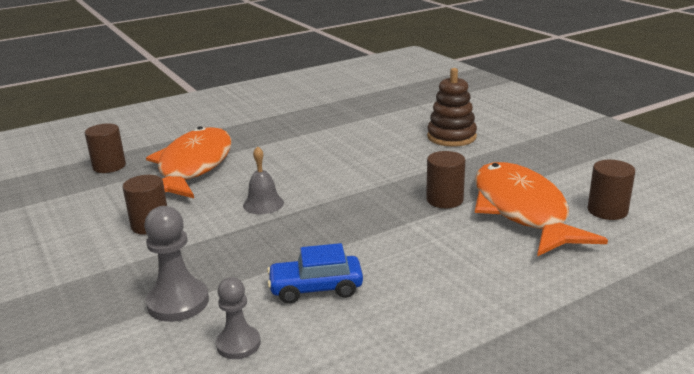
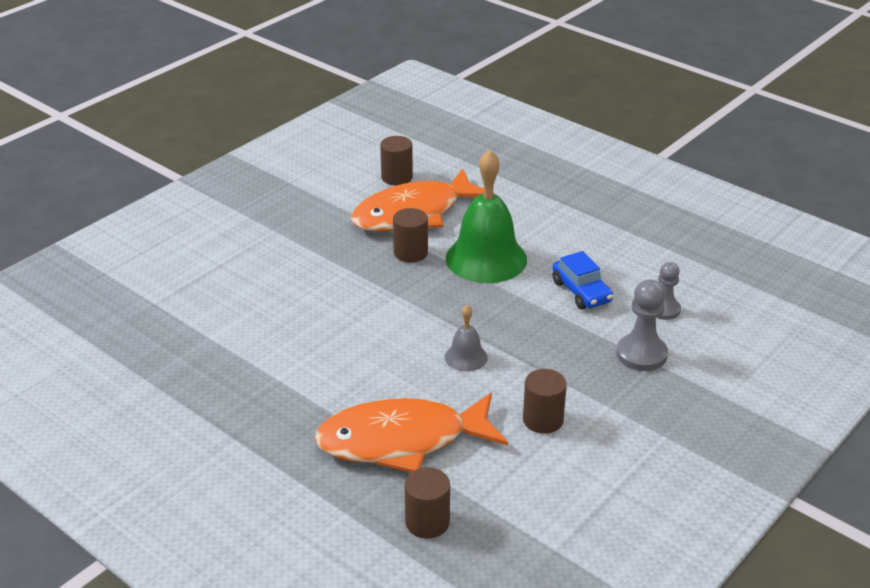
camera: 110 degrees left, 10 degrees up
brown stacking toy [427,68,477,147] -> none
none -> green bell [446,149,527,283]

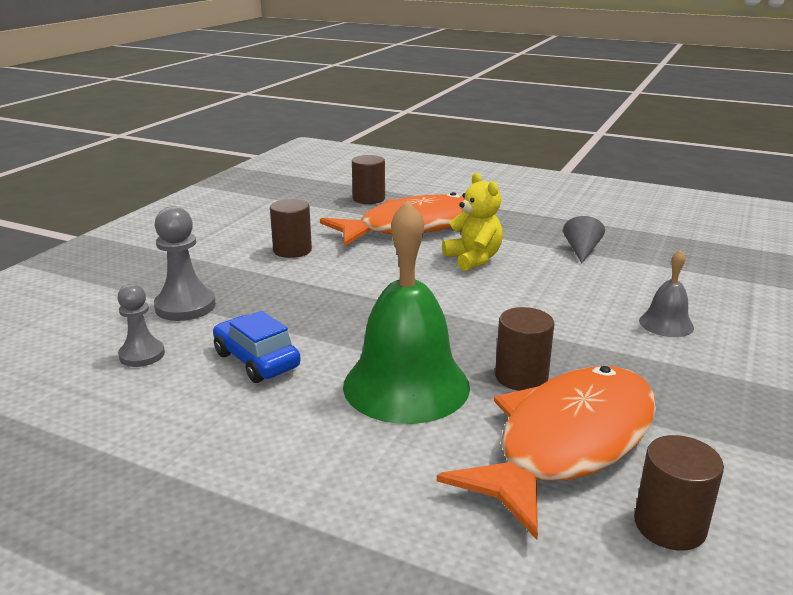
camera: 165 degrees right, 10 degrees down
grey bell [445,305,488,371] -> grey bell moved to [639,250,694,337]
none -> yellow teddy bear [442,173,503,271]
none -> grey cone [563,216,605,263]

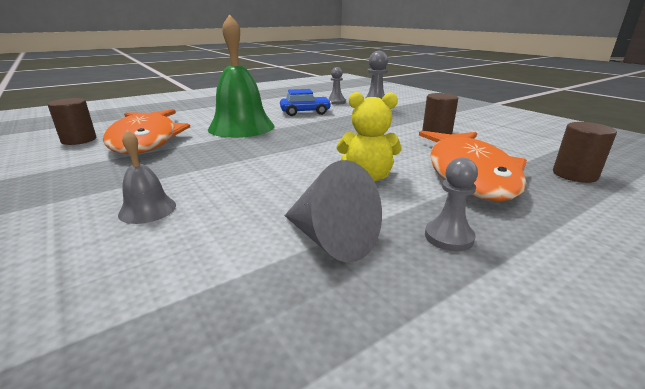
camera: 120 degrees right, 0 degrees up
brown cylinder [495,307,554,391] -> none
grey cone [563,216,605,263] -> grey cone [284,160,382,262], size x1.60
none -> grey pawn [425,158,478,251]

